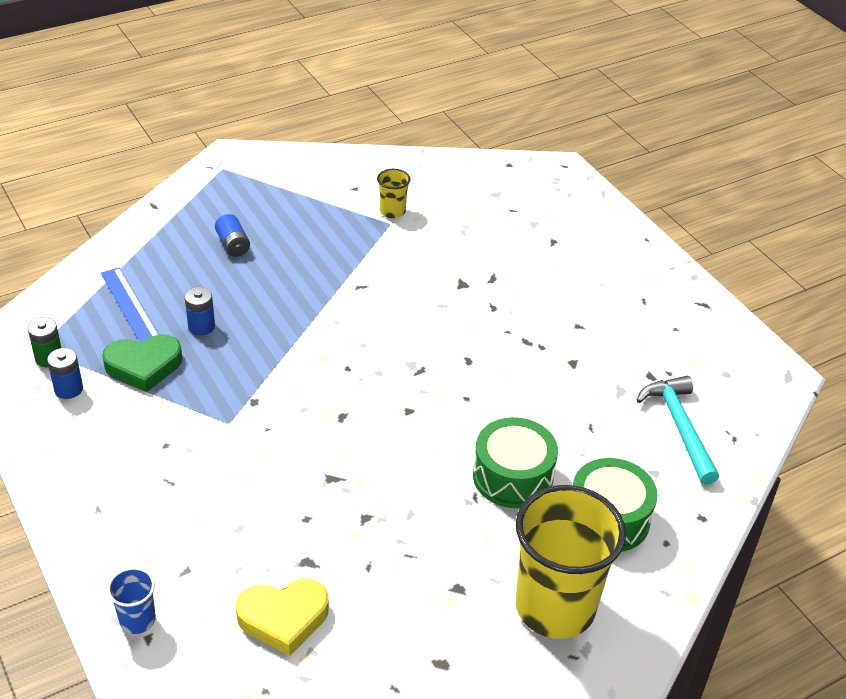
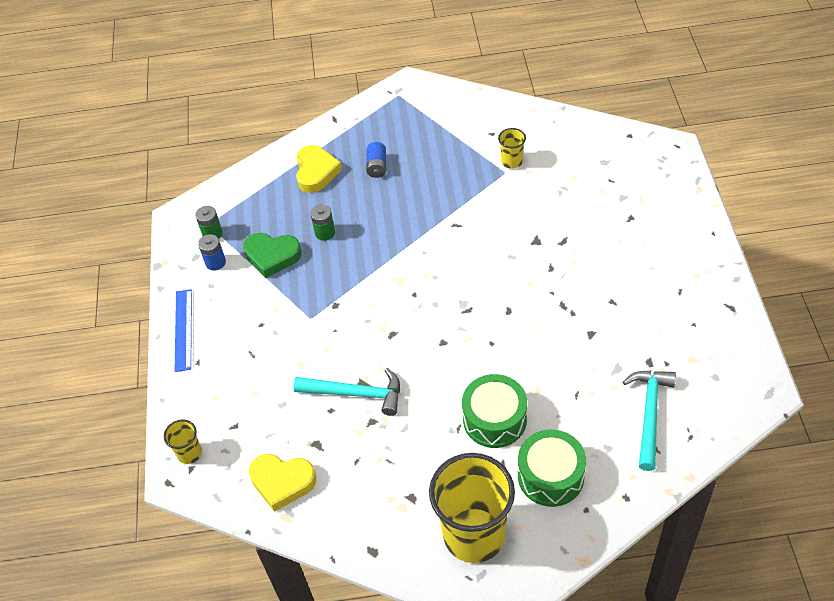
camera: 30 degrees right, 10 degrees up
blue ruler [101,267,158,342] -> blue ruler moved to [175,289,192,372]
blue cup [107,567,156,634] -> yellow cup [164,420,202,464]
blue battery [185,287,215,336] -> green battery [310,204,335,241]
none -> turquoise hammer [293,368,400,416]
none -> yellow heart [296,145,342,193]

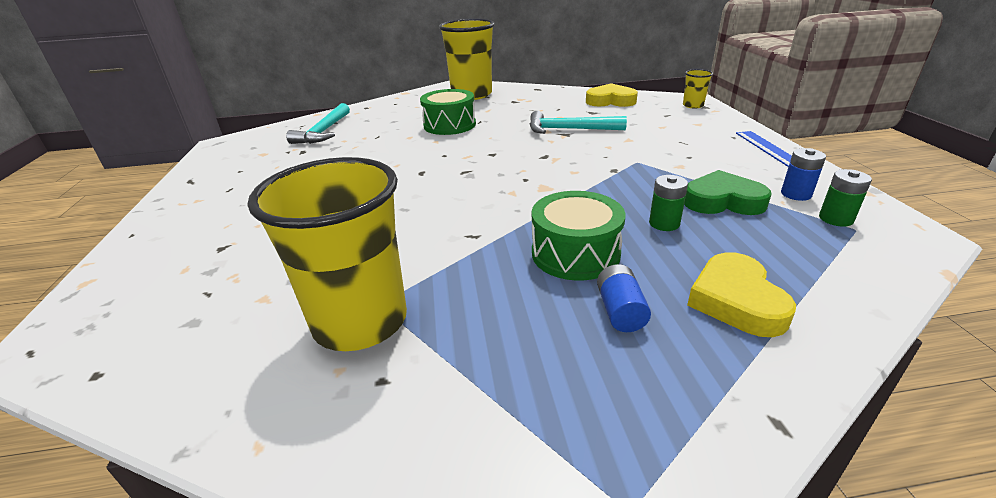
camera: 175 degrees right, 20 degrees down
yellow cup [498,128,526,169] -> yellow cup [247,157,407,351], size x2.31
green drum [518,429,586,507] -> green drum moved to [532,191,625,281]

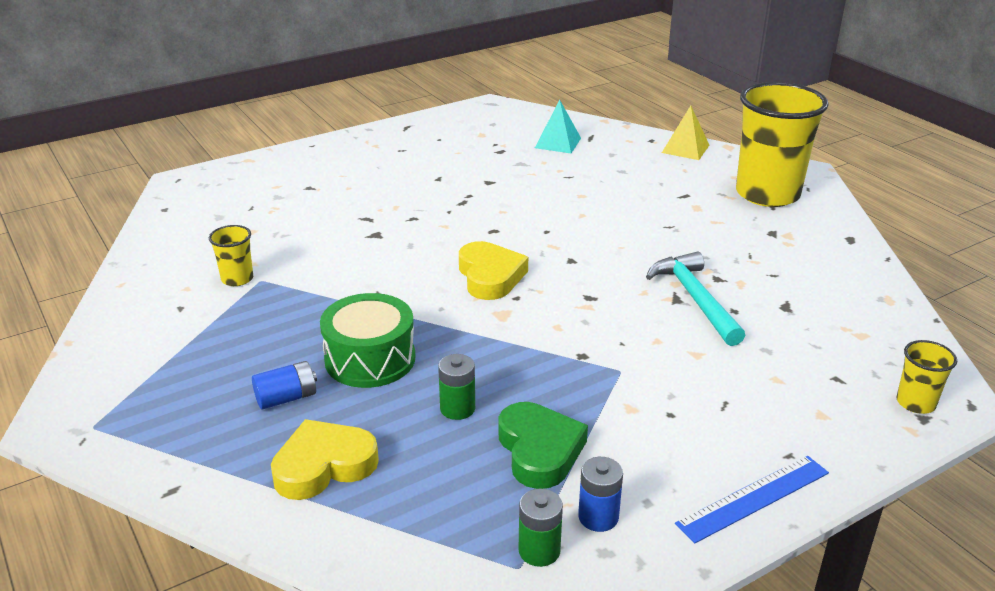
camera: 65 degrees right, 0 degrees up
yellow cup [247,157,407,351] -> yellow cup [209,225,253,286], size x0.43
turquoise hammer [286,103,350,144] -> turquoise pyramid [535,100,581,153]
green drum [420,89,476,135] -> none
yellow heart [586,83,638,107] -> yellow heart moved to [459,241,528,300]
none -> yellow pyramid [662,106,709,160]

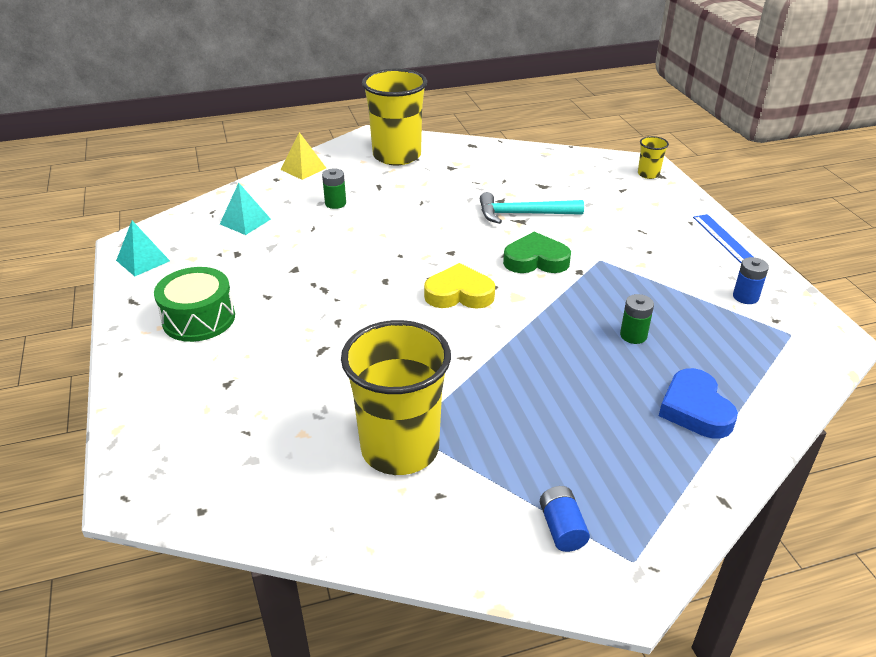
camera: 75 degrees left, 5 degrees up
yellow cup [209,225,253,286] -> yellow cup [341,320,451,475], size x2.31
blue battery [252,361,317,410] -> blue battery moved to [540,486,590,552]
yellow heart [271,419,379,500] -> blue heart [659,368,738,439]
green drum [320,293,416,388] -> green drum moved to [154,267,235,342]
green heart [498,402,588,489] -> green heart moved to [503,232,571,273]
green battery [519,489,563,567] -> green battery moved to [322,169,346,209]
none -> turquoise pyramid [116,221,170,276]

